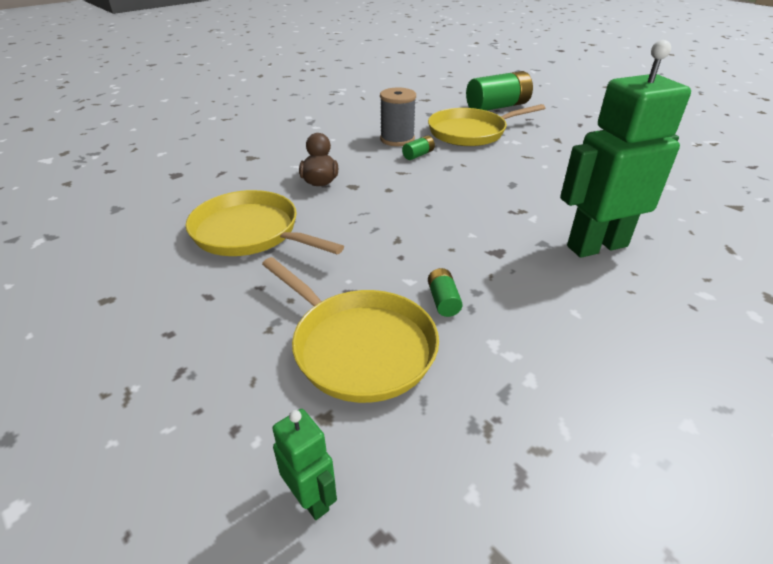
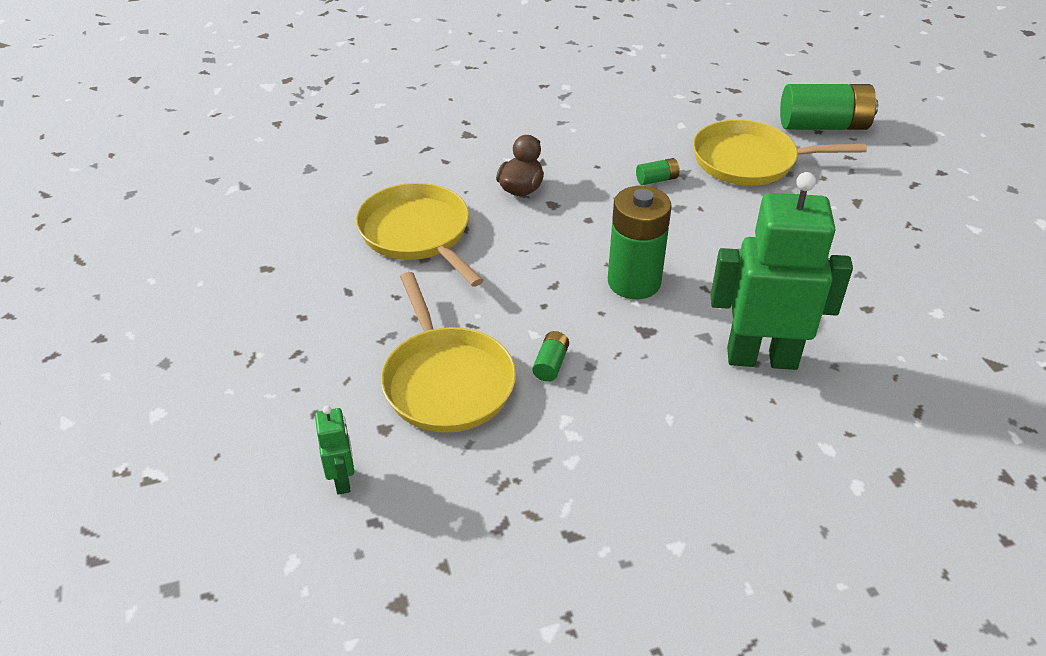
camera: 25 degrees right, 5 degrees up
grey spool [380,87,416,146] -> none
none -> green battery [608,186,672,299]

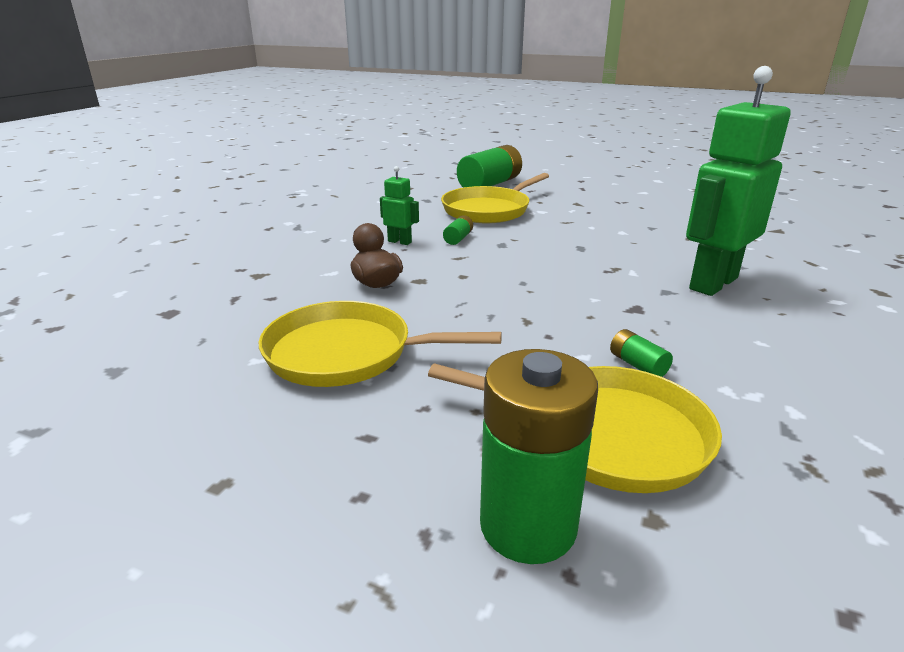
camera: 50 degrees left, 15 degrees down
green robot [315,406,354,495] -> green robot moved to [380,166,419,245]
green battery [608,186,672,299] -> green battery moved to [480,349,598,564]

